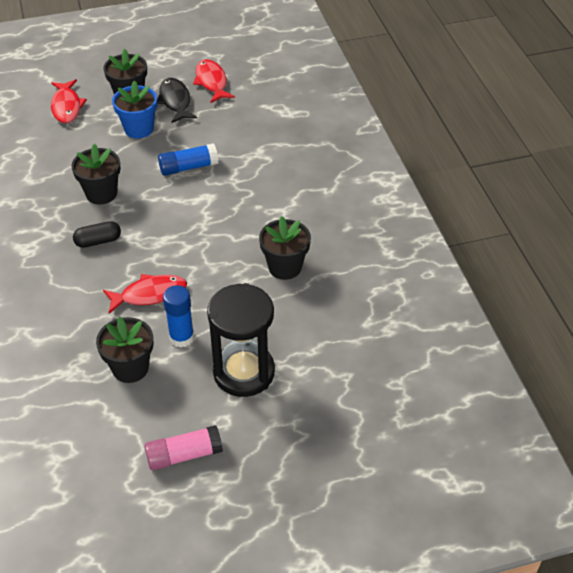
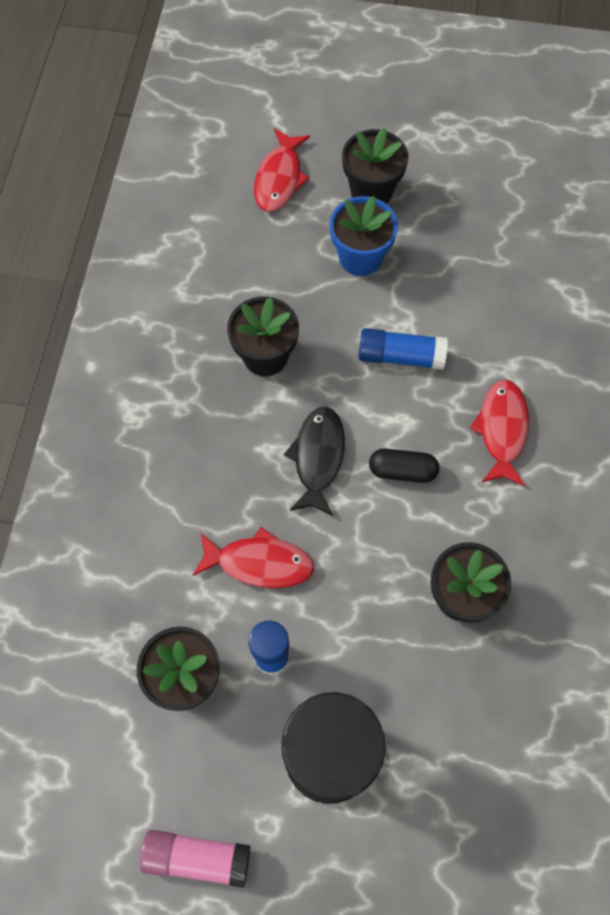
camera: 25 degrees right, 20 degrees up
black capsule [73,221,121,248] -> black capsule moved to [369,448,439,483]
black fish [157,78,197,123] -> black fish moved to [284,407,345,516]
red fish [193,60,235,103] -> red fish moved to [470,380,529,486]

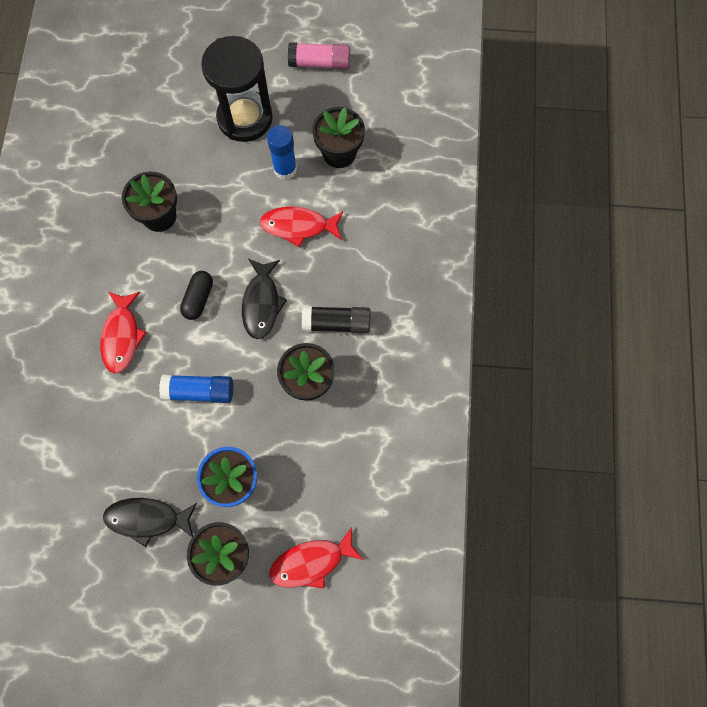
camera: 175 degrees right, 5 degrees up
red fish [254,128,310,212] -> red fish turned 120 degrees counterclockwise [269,526,364,588]
black capsule [369,448,439,483] -> black capsule turned 75 degrees counterclockwise [180,271,213,320]
none -> black fish [103,498,197,547]
none -> black glue stick [302,306,370,333]

